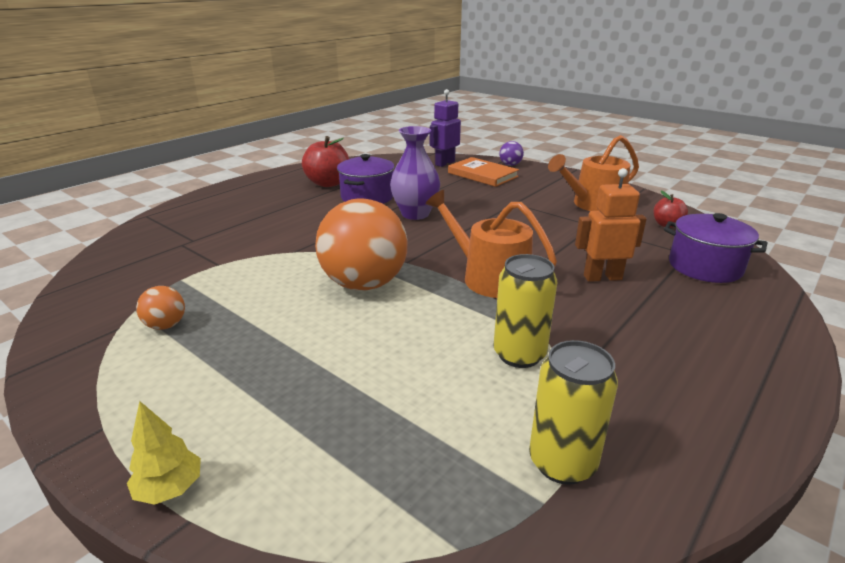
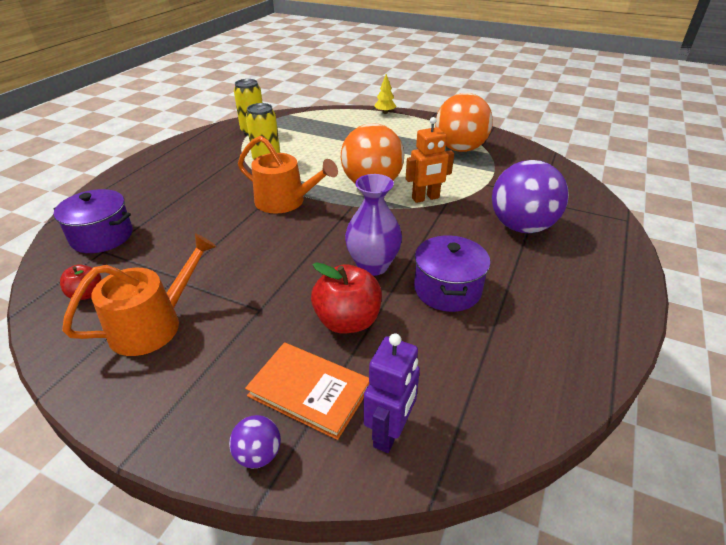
camera: 165 degrees right, 10 degrees up
orange ball [136,286,185,330] -> orange ball [435,93,493,152], size x2.31
red apple [302,136,349,187] -> red apple moved to [311,262,382,334]
orange robot [575,168,647,282] -> orange robot moved to [406,117,454,203]
none -> purple ball [492,160,569,233]

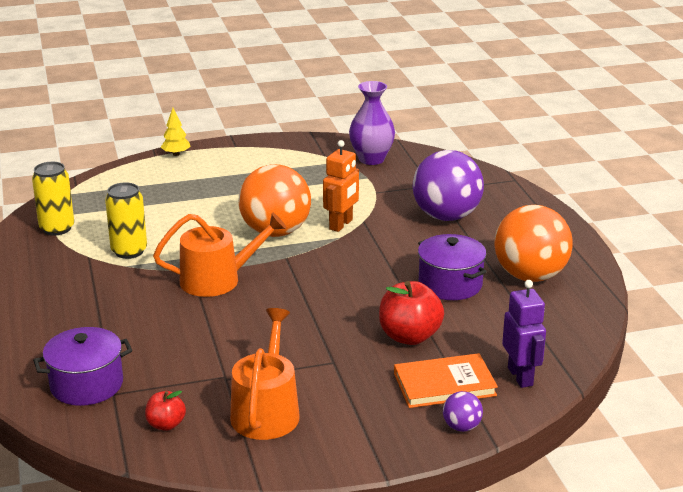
camera: 40 degrees left, 10 degrees down
purple vase [345,174,402,276] -> purple vase moved to [349,81,395,165]
orange ball [435,93,493,152] -> orange ball moved to [495,205,573,282]

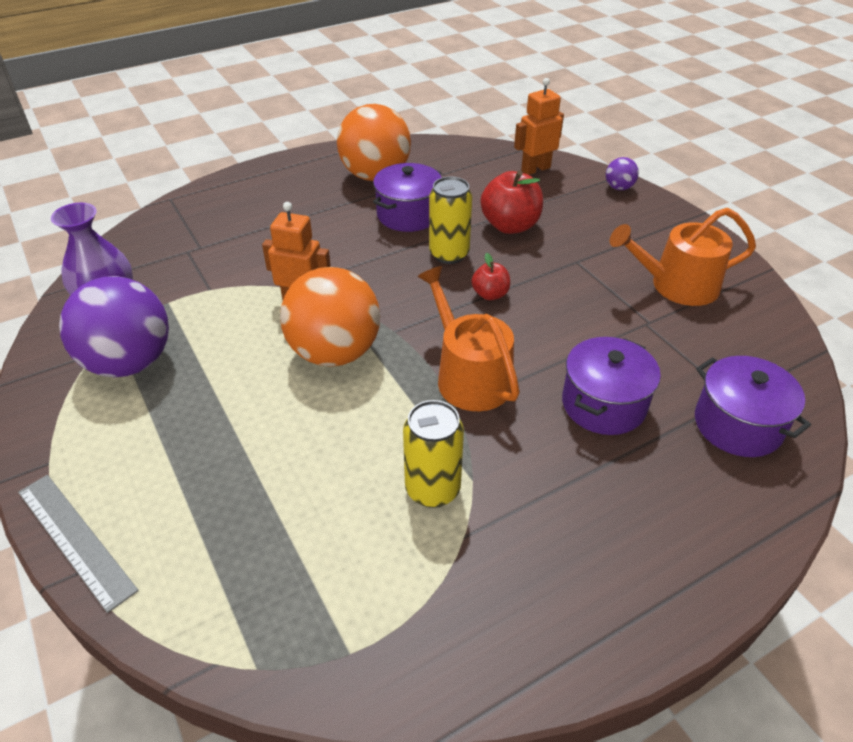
camera: 105 degrees left, 15 degrees up
yellow can [32,162,74,236] -> yellow can moved to [429,177,472,264]
red apple [145,390,186,431] -> red apple moved to [472,253,510,300]
yellow tree [161,108,190,156] -> grey ruler [18,475,139,613]
orange book [394,353,498,408] -> none
purple ball [413,150,484,221] -> purple ball moved to [59,276,169,377]
purple robot [502,280,546,388] -> orange robot [514,78,564,175]
none -> purple pot [562,337,661,435]

